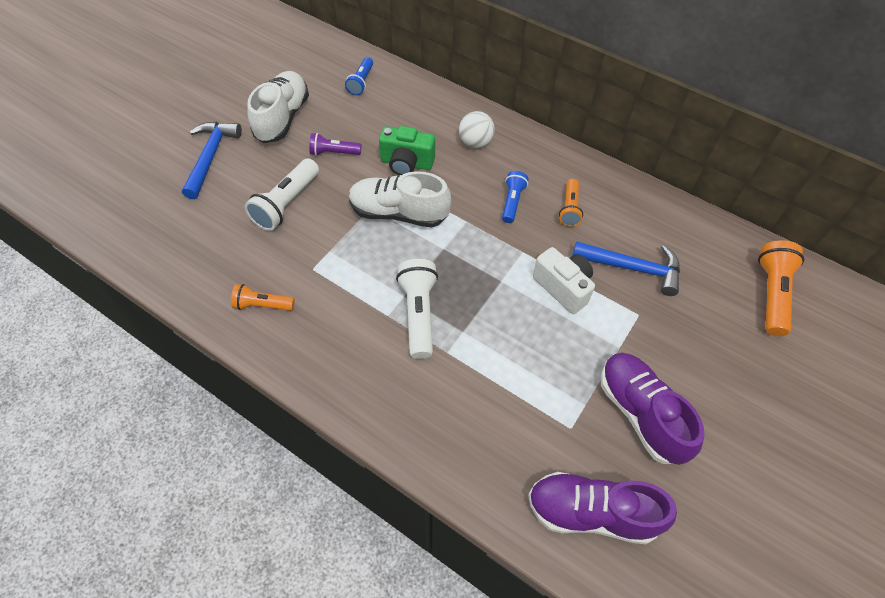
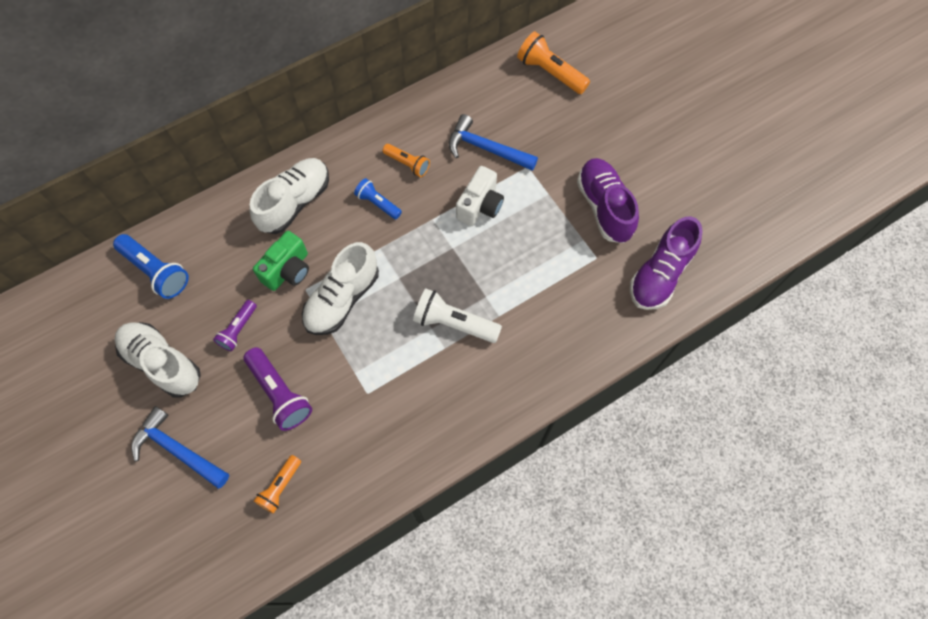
camera: 65 degrees left, 10 degrees up
orange flashlight [231,284,295,311] -> orange flashlight moved to [254,455,301,514]
white flashlight [245,158,319,231] -> purple flashlight [244,347,312,431]
blue flashlight [345,57,373,95] -> blue flashlight [113,234,189,299], size x1.62
white ball [459,111,495,148] -> white shoe [249,158,329,234]
white camera [533,247,595,314] -> white camera turned 135 degrees clockwise [456,166,504,226]
blue hammer [572,241,680,296] -> blue hammer turned 105 degrees counterclockwise [449,114,538,171]
purple shoe [601,353,705,465] -> purple shoe turned 75 degrees clockwise [577,158,639,243]

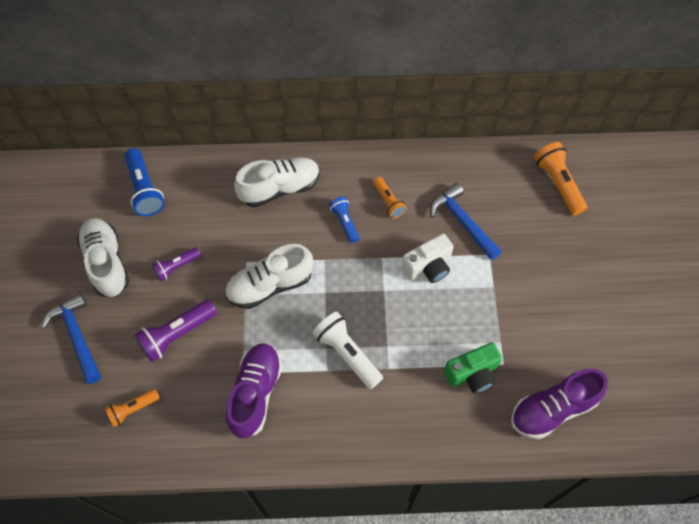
camera: 30 degrees right, 5 degrees down
purple flashlight [244,347,312,431] -> purple flashlight turned 60 degrees clockwise [134,300,217,362]
green camera [253,231,309,291] -> green camera moved to [444,342,502,394]
purple shoe [577,158,639,243] -> purple shoe moved to [226,343,282,439]

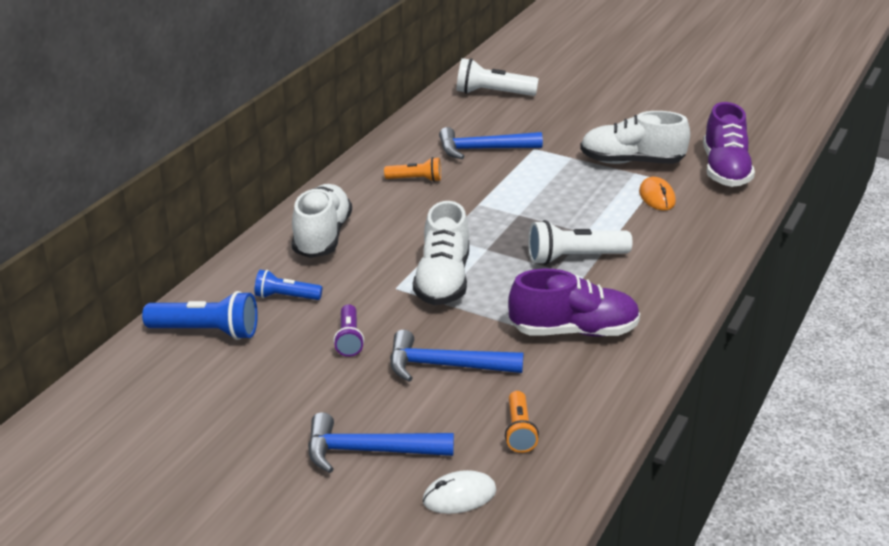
camera: 60 degrees left, 30 degrees down
white shoe [77,218,129,297] -> white shoe moved to [580,111,690,164]
purple flashlight [134,300,217,362] -> blue hammer [390,330,524,382]
purple shoe [226,343,282,439] -> purple shoe turned 135 degrees clockwise [508,268,640,337]
blue flashlight [329,197,359,243] -> blue flashlight moved to [254,270,322,300]
white camera [401,233,454,283] -> none
green camera [444,342,502,394] -> orange mouse [639,177,676,211]
orange flashlight [534,142,587,215] -> white flashlight [457,58,539,96]
none -> white mouse [422,470,496,514]

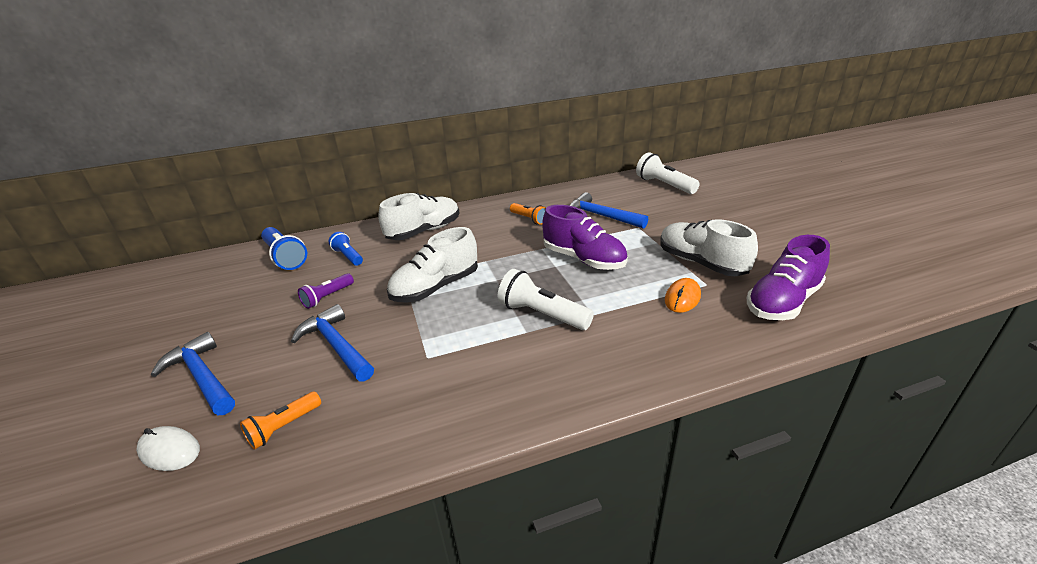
camera: 45 degrees right, 0 degrees up
purple shoe [508,268,640,337] -> purple shoe moved to [542,205,628,270]

